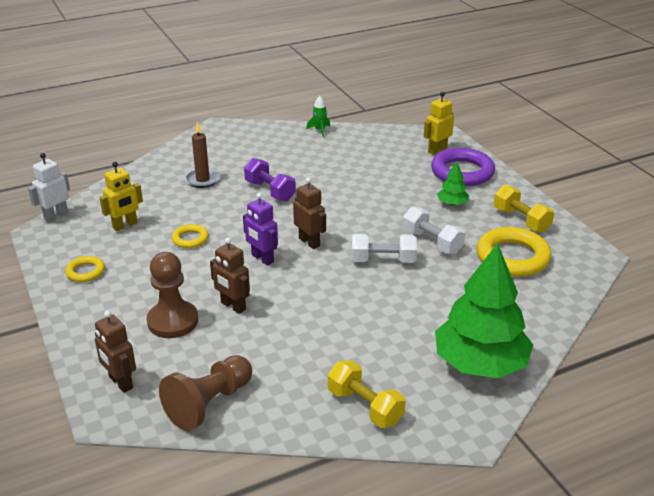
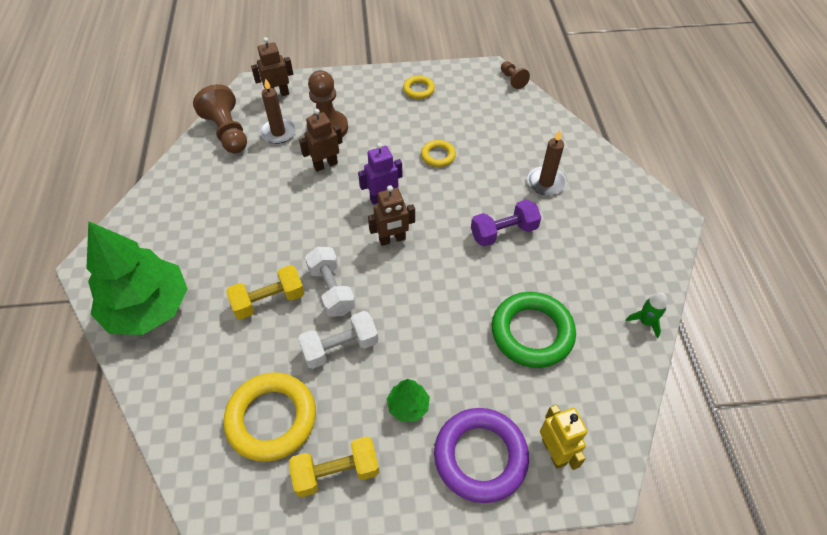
camera: 110 degrees right, 20 degrees up
white robot [28,153,70,222] -> brown pawn [501,61,530,89]
yellow robot [99,162,143,231] -> none
yellow dumbbell [328,360,406,428] -> yellow dumbbell moved to [226,265,304,319]
white dumbbell [352,234,417,263] -> white dumbbell turned 45 degrees counterclockwise [305,247,355,317]
none -> brown candle [260,78,296,144]
none -> green ring [492,292,576,368]

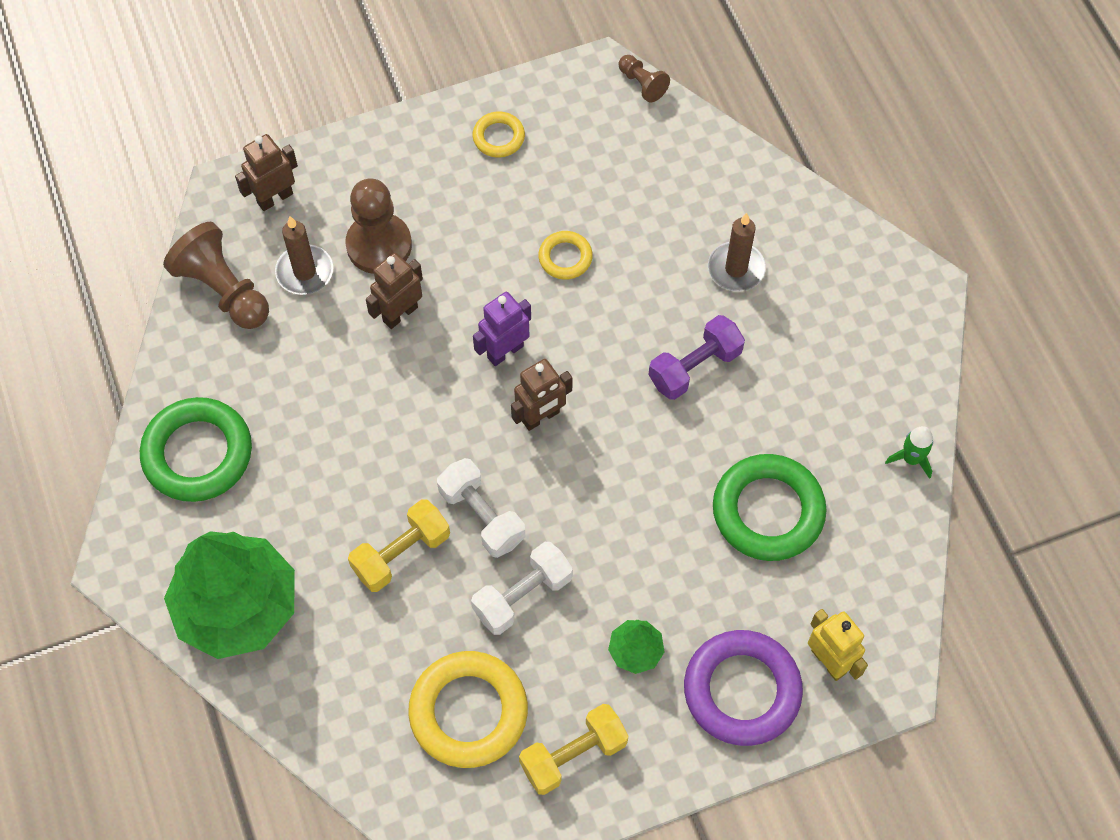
camera: 15 degrees left, 10 degrees up
none -> green ring [140,397,252,502]

